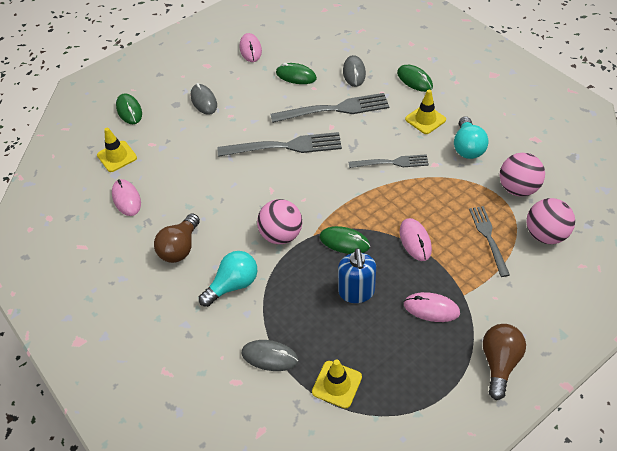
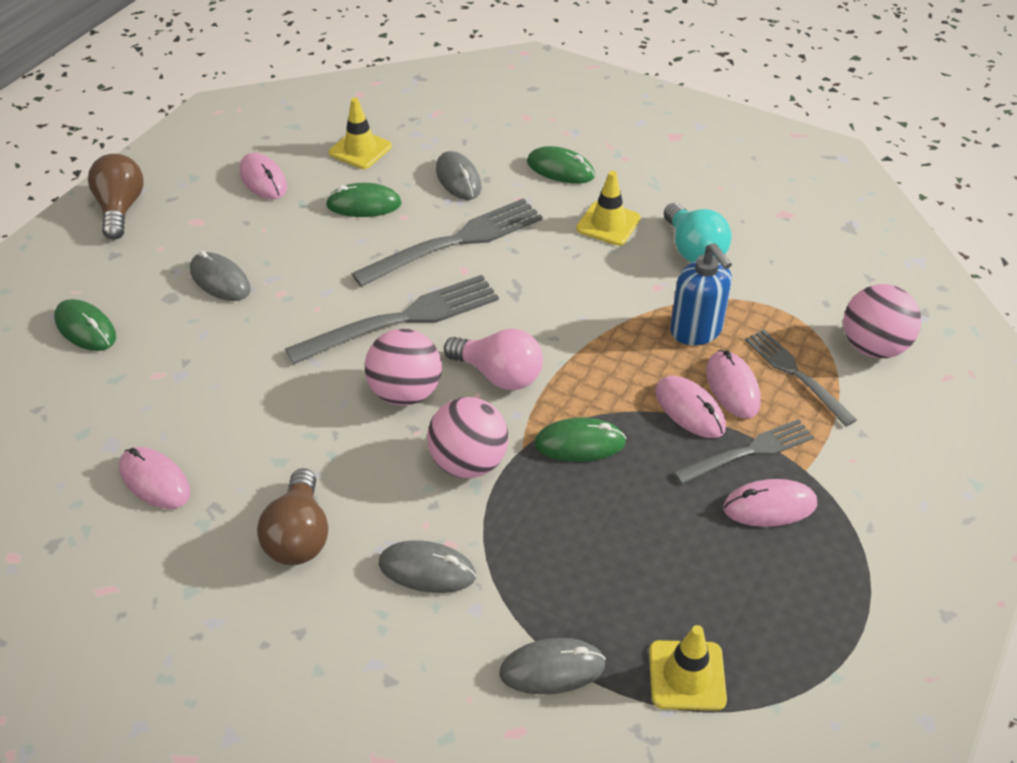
camera: 25 degrees left, 5 degrees down
yellow traffic cone [97,128,137,172] -> yellow traffic cone moved to [329,98,392,169]
turquoise light bulb [199,251,257,307] -> grey mouse [379,540,476,593]
blue soap dispenser [338,248,376,303] -> blue soap dispenser moved to [670,243,732,345]
grey fork [349,154,429,168] -> grey fork moved to [674,419,814,484]
brown light bulb [483,324,526,400] -> brown light bulb moved to [88,154,144,240]
pink ball [500,153,545,197] -> pink ball moved to [365,329,442,406]
none -> pink light bulb [444,328,543,390]
none -> pink mouse [706,350,761,418]

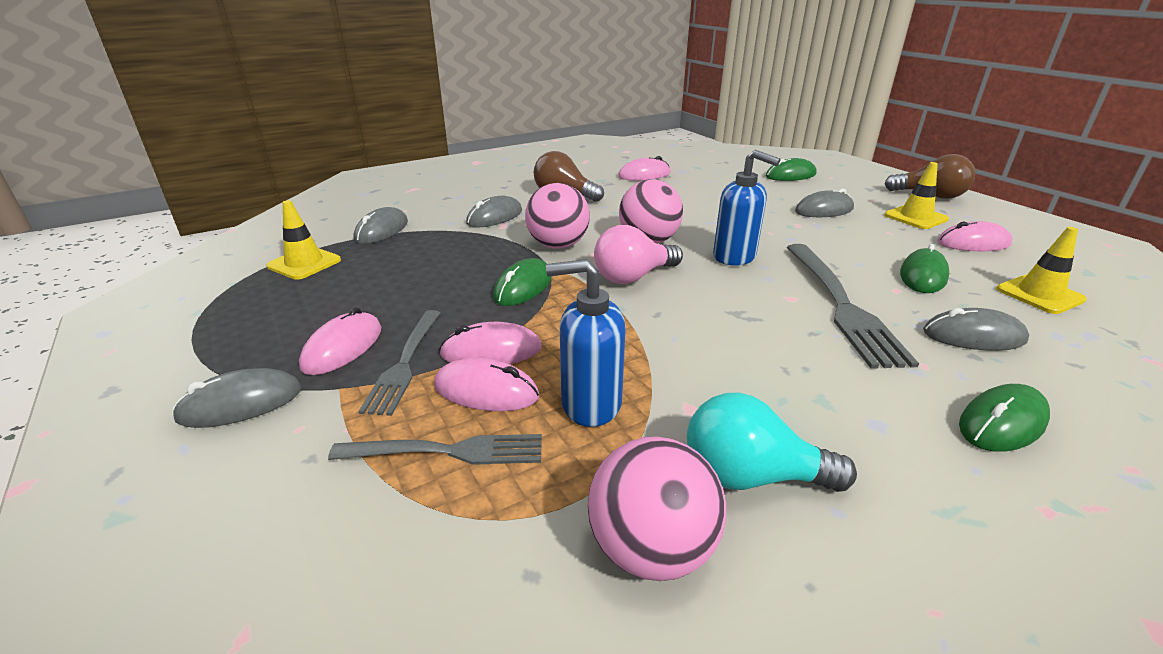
camera: 120 degrees right, 15 degrees down
grey fork [285,275,499,364] -> blue soap dispenser [713,150,781,266]
yellow traffic cone [576,171,641,246] -> yellow traffic cone moved to [884,162,949,229]
pink ball [843,284,921,358] -> pink ball moved to [588,436,726,581]
none -> grey mouse [171,368,302,428]

